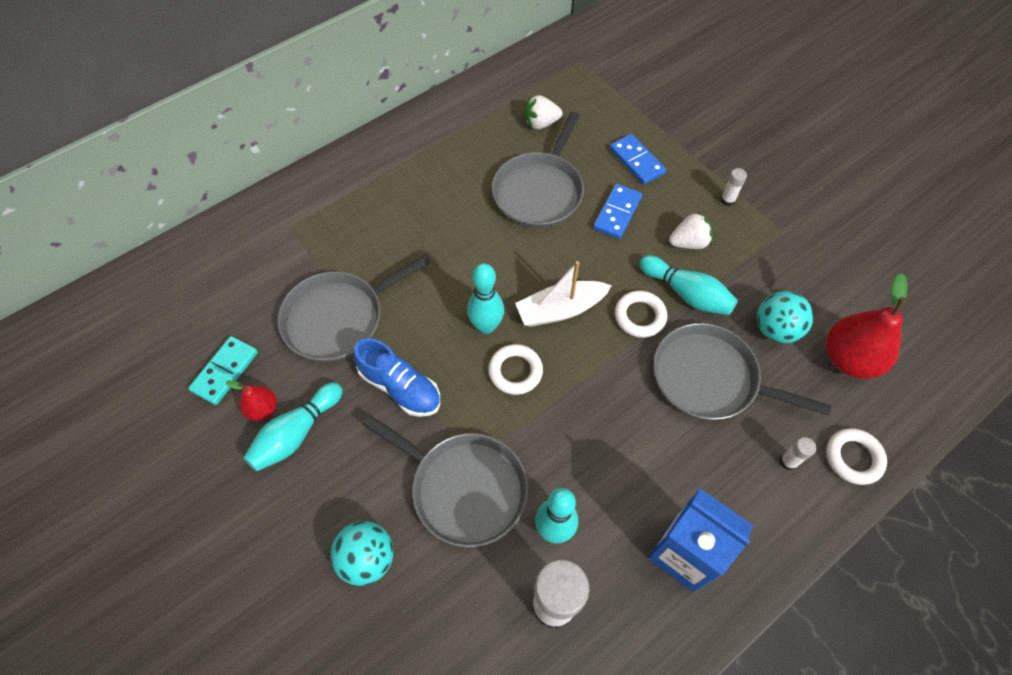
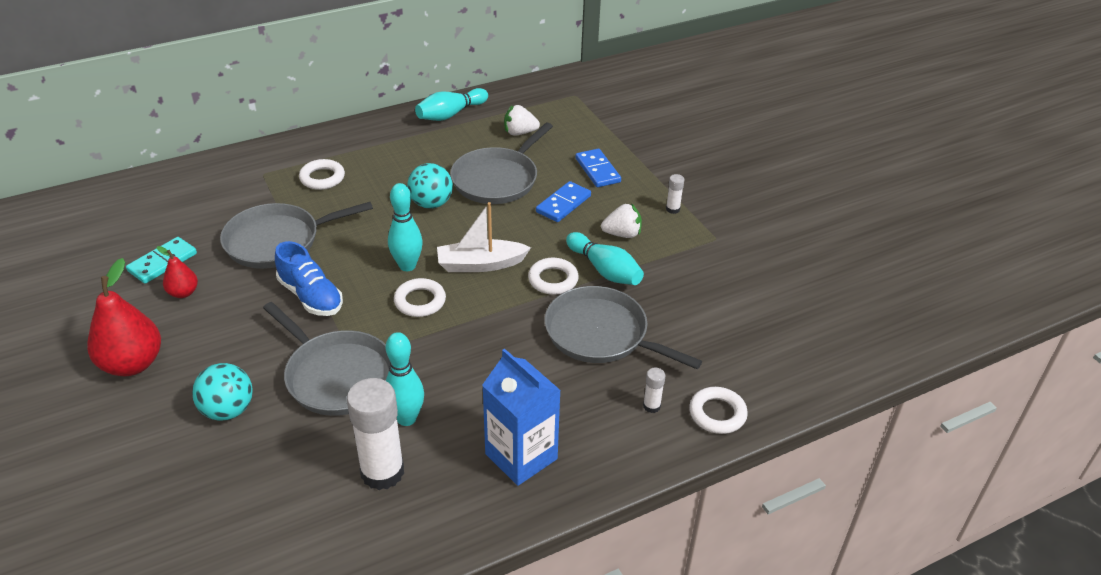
camera: 10 degrees right, 20 degrees down
turquoise bowling pin [243,382,343,471] -> turquoise bowling pin moved to [415,88,488,121]
turquoise ball [757,291,813,343] -> turquoise ball moved to [407,163,453,209]
red pear [826,273,908,379] -> red pear moved to [87,258,161,376]
none -> white ring [299,159,345,190]

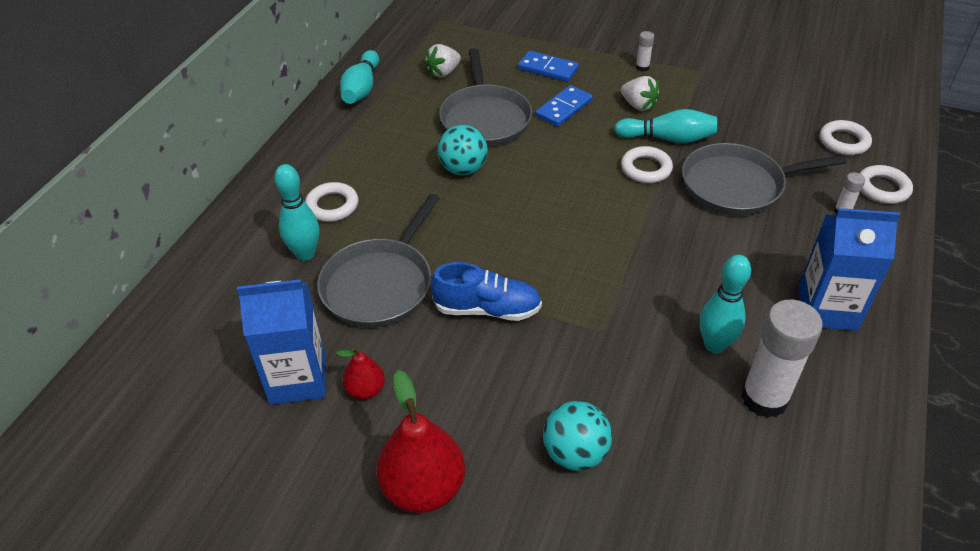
camera: 40 degrees left, 5 degrees up
turquoise domino [126,237,197,284] -> blue carton [237,279,326,405]
grey pan [263,302,390,416] -> none
turquoise bowling pin [388,183,423,271] -> turquoise bowling pin moved to [274,164,319,261]
white ring [394,278,446,317] -> white ring moved to [820,120,872,155]
white boat [437,202,531,272] -> none
blue domino [536,181,591,222] -> blue domino turned 45 degrees clockwise [535,85,593,127]
white strawberry [601,203,642,238] -> white strawberry turned 90 degrees clockwise [621,76,660,111]

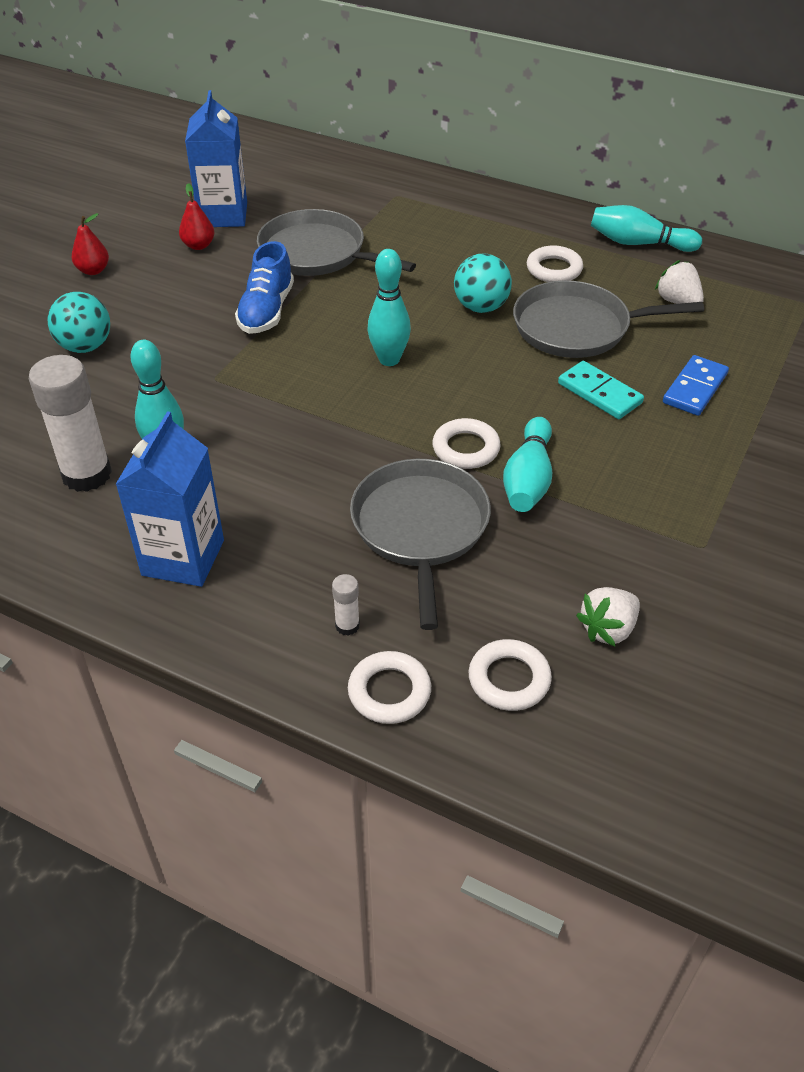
camera: 95 degrees right, 0 degrees up
turquoise bowling pin [274,164,319,261] -> turquoise bowling pin moved to [368,249,411,366]
white ring [305,182,358,222] -> white ring moved to [527,246,583,282]
red pear [376,370,465,513] -> red pear [72,213,109,275], size x0.53
blue domino [535,85,593,127] -> turquoise domino [558,361,644,419]
white strawberry [621,76,660,111] -> white strawberry moved to [576,587,640,646]
white glue stick [636,31,654,72] -> none

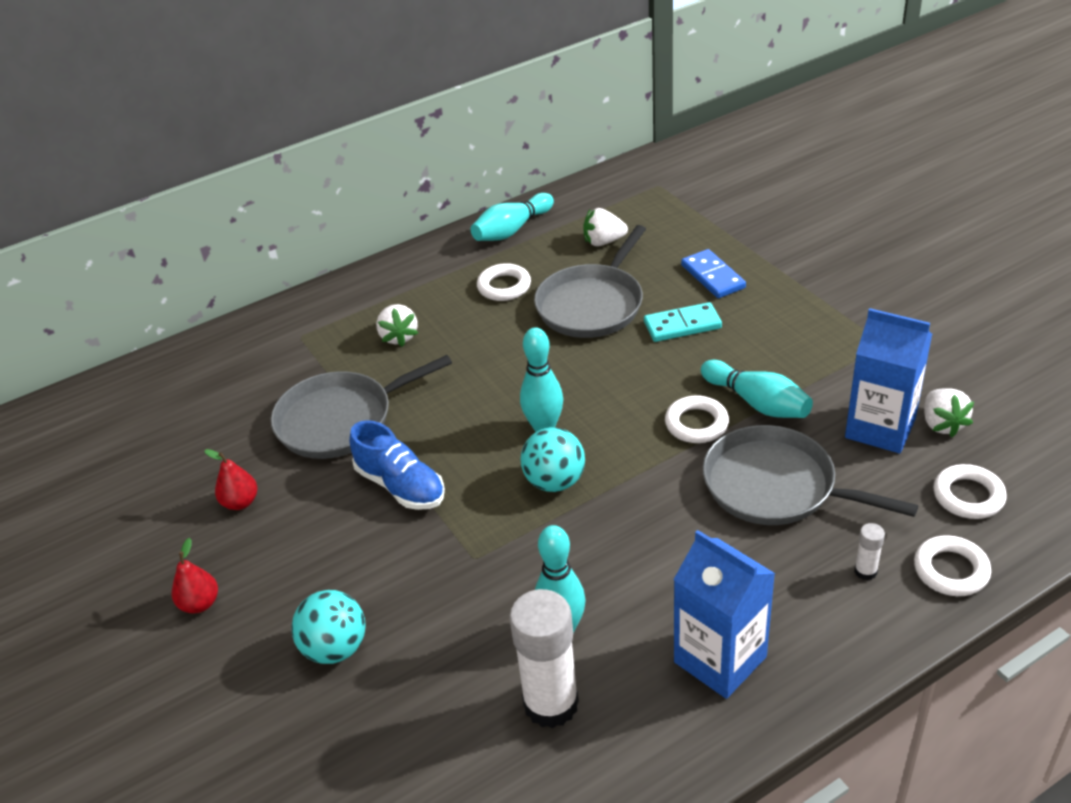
camera: 55 degrees left, 5 degrees down
blue carton [185,90,247,227] -> blue carton moved to [845,308,932,454]
turquoise ball [454,254,512,313] -> turquoise ball moved to [520,427,585,492]
none -> white strawberry [376,304,418,347]

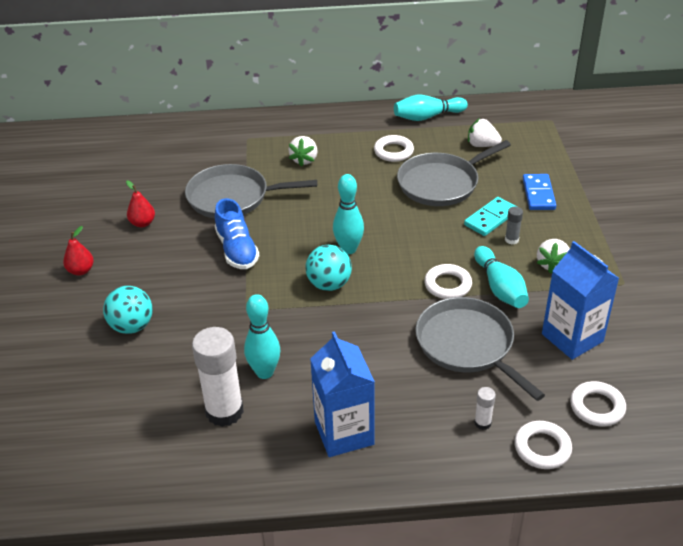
camera: 25 degrees right, 0 degrees up
turquoise domino [644,302,722,342] -> turquoise domino turned 60 degrees counterclockwise [464,197,517,236]
white strawberry [924,388,974,437] -> white strawberry moved to [537,239,570,274]
none -> grey glue stick [505,206,523,244]

